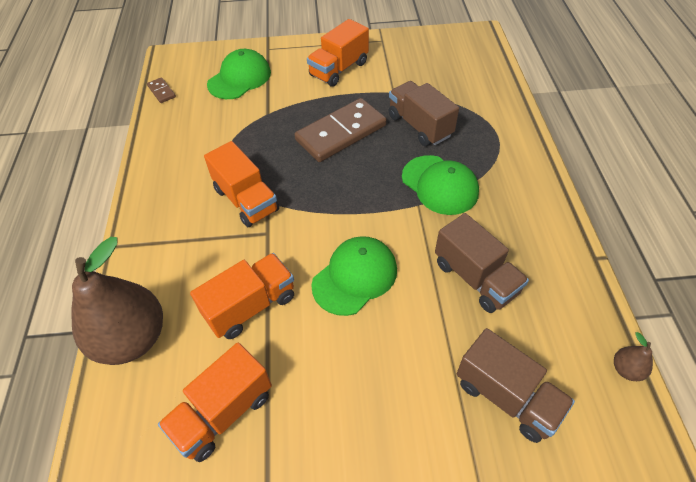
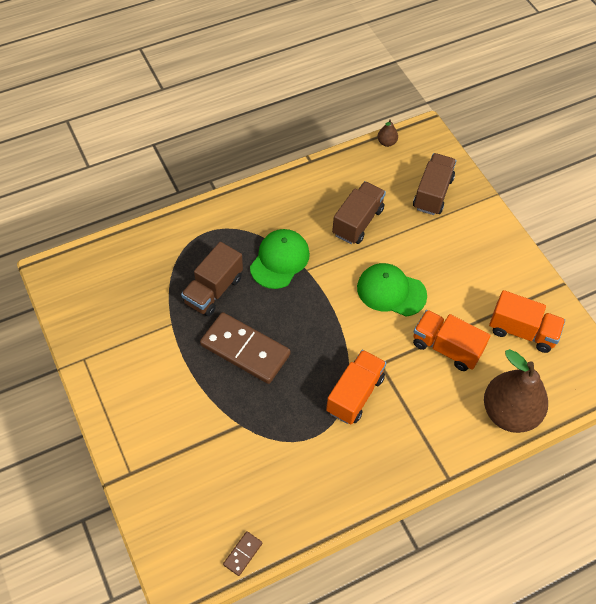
camera: 115 degrees left, 5 degrees up
green cap [207,49,271,99] -> none
orange truck [307,19,369,87] -> none

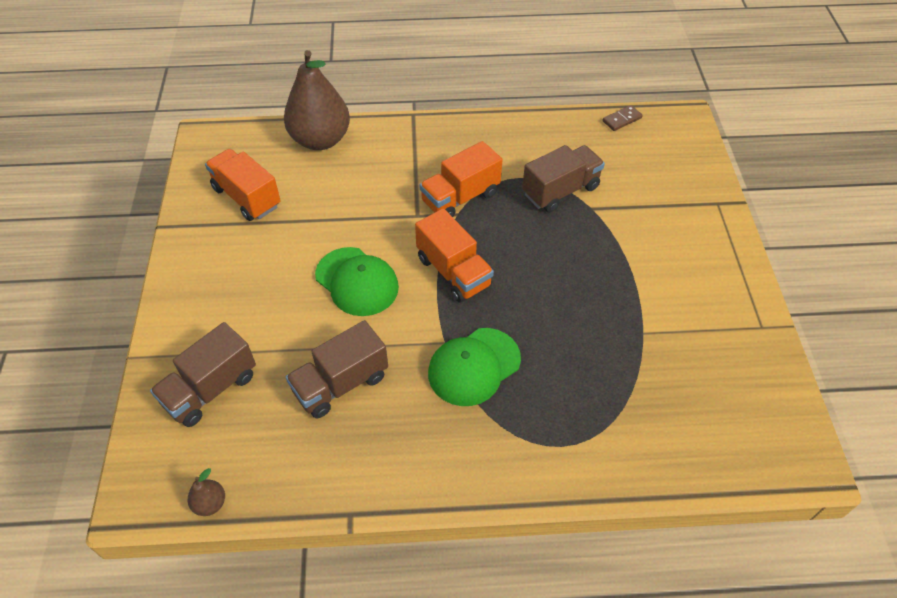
camera: 155 degrees left, 5 degrees down
brown truck [181,242,243,316] -> brown truck moved to [522,145,605,212]
brown domino [200,312,291,384] -> none
orange truck [413,310,490,371] -> orange truck moved to [415,208,494,303]

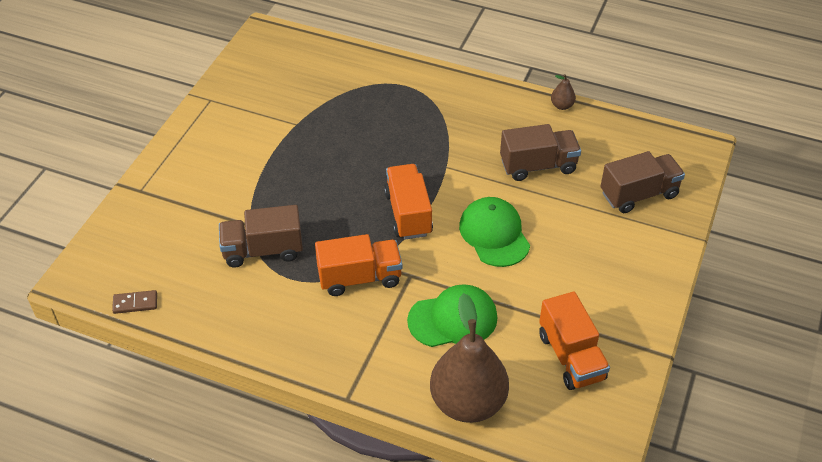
camera: 155 degrees left, 5 degrees down
brown pear [188,468,225,516] -> brown pear moved to [551,74,576,110]
green cap [428,328,521,406] -> green cap moved to [407,284,497,347]

